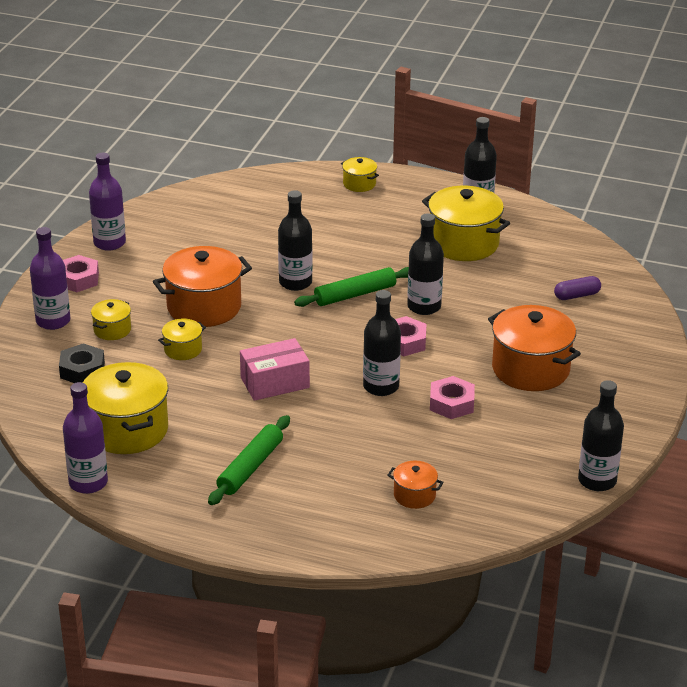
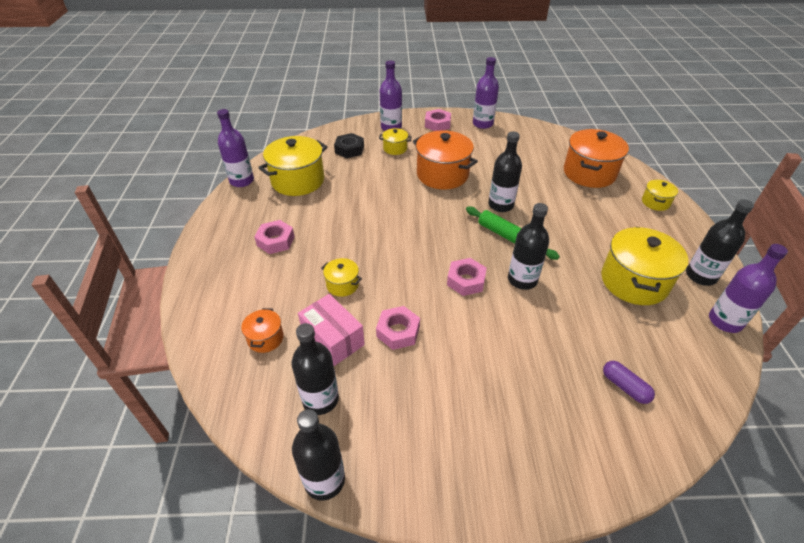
camera: 70 degrees right, 10 degrees up
yellow pot [158,318,206,360] -> yellow pot moved to [321,258,362,297]
green rolling pin [208,415,290,505] -> pink nut [254,220,295,254]
pink box [240,338,310,401] -> pink box moved to [298,294,365,366]
black bottle [363,290,401,396] -> black bottle moved to [291,323,339,415]
orange pot [488,305,581,391] -> orange pot moved to [564,129,629,188]
none -> purple bottle [709,244,788,333]

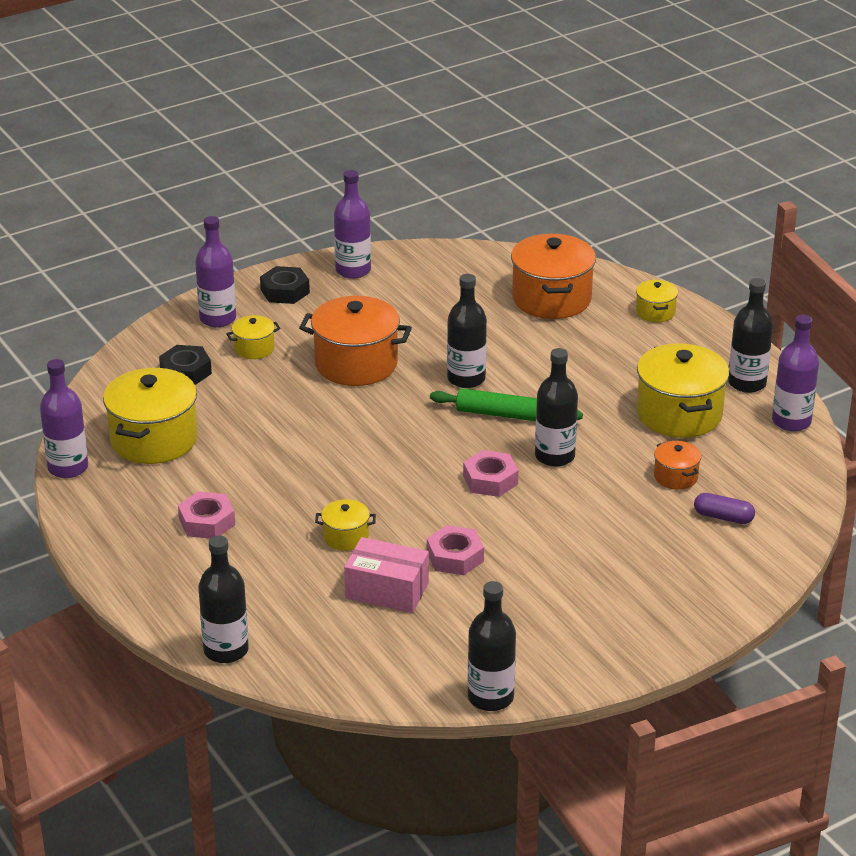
camera: 30 degrees left, 10 degrees down
orange pot [241,308,284,353] -> orange pot moved to [654,441,701,490]
black bottle [291,323,339,415] -> black bottle moved to [198,535,249,663]
pink nut [425,109,451,131] -> black nut [260,266,310,304]

